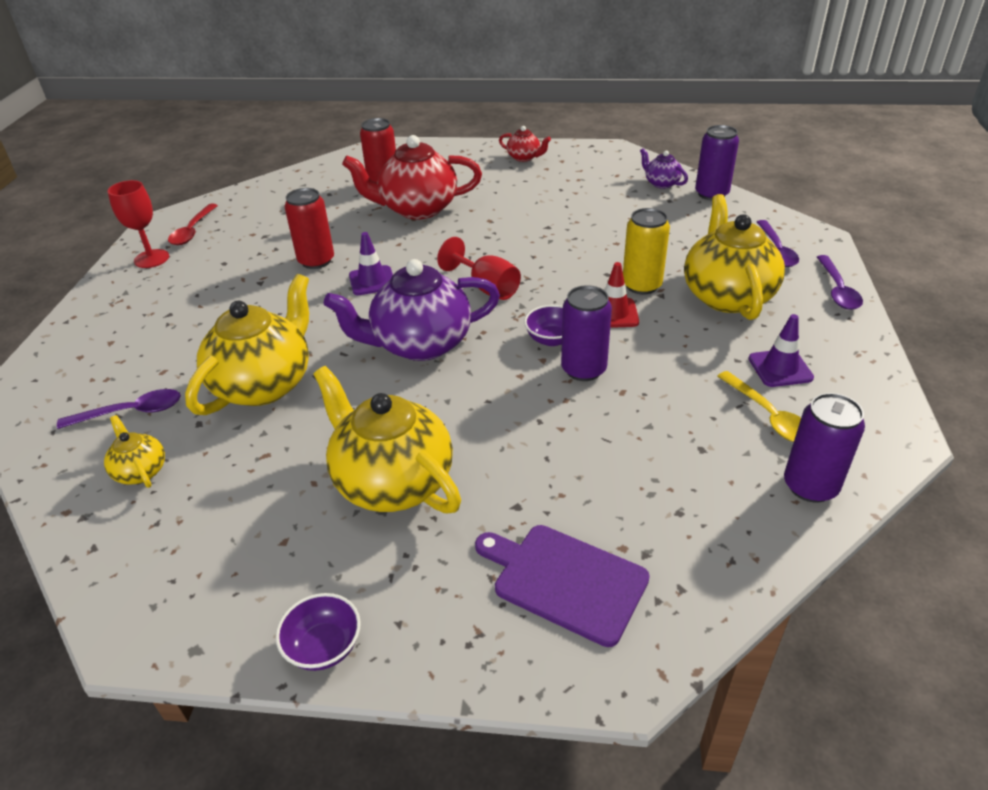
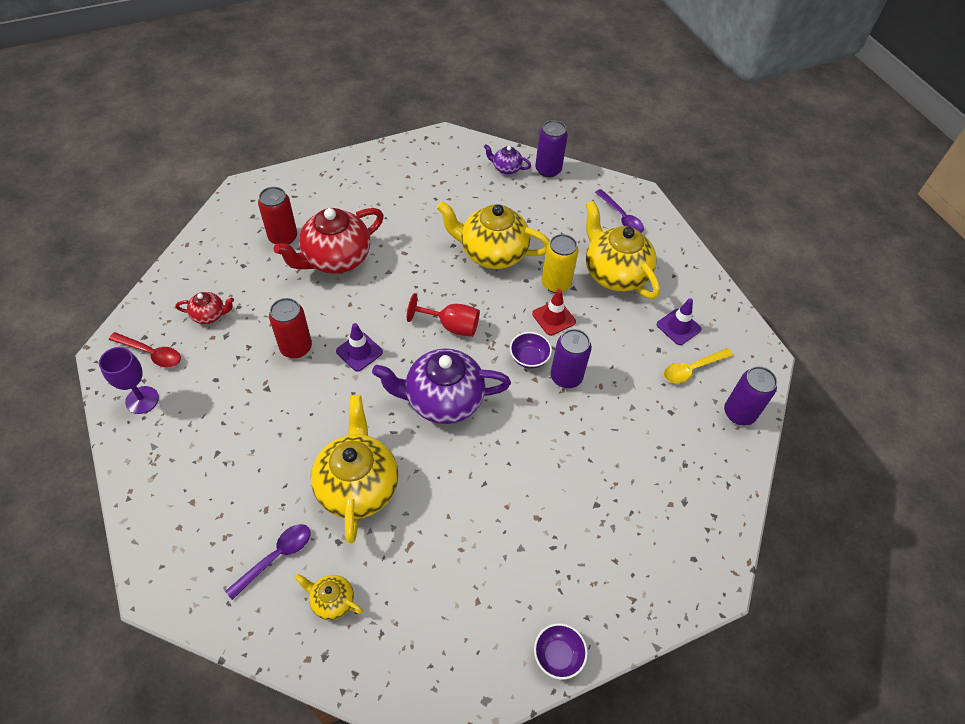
camera: 35 degrees left, 15 degrees up
red goblet [107,180,169,268] -> purple goblet [99,347,159,414]
red spoon [168,204,218,245] -> red spoon turned 45 degrees counterclockwise [109,332,181,367]
yellow teapot [313,366,461,513] -> yellow teapot moved to [437,201,550,269]
purple teapot [324,259,500,361] -> purple teapot turned 45 degrees clockwise [372,349,511,424]
purple cutting board [475,525,650,647] -> none
red teapot [499,126,551,162] -> red teapot moved to [176,292,234,324]
yellow spoon [718,371,801,442] -> yellow spoon turned 120 degrees clockwise [664,348,733,383]
purple spoon [817,255,863,310] -> none

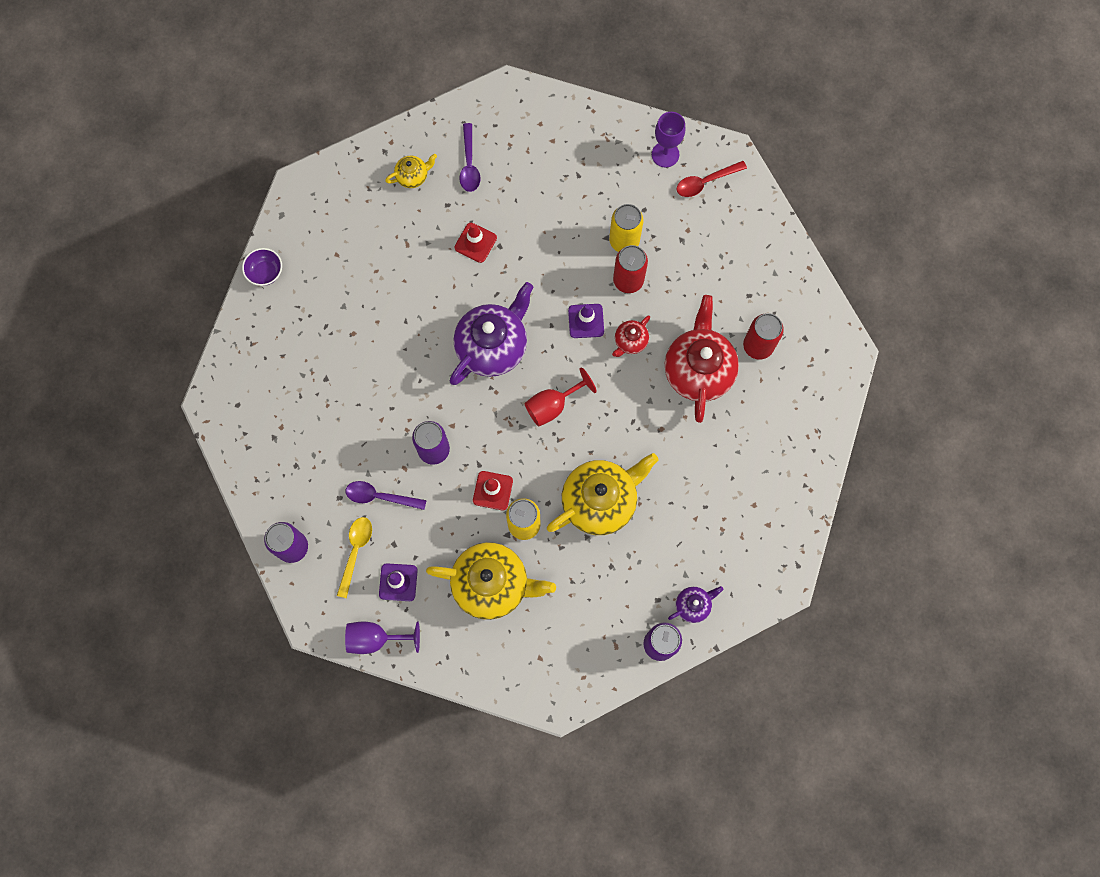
camera: 135 degrees right, 20 degrees up
red teapot [176,292,234,324] -> red teapot moved to [612,315,650,357]
yellow teapot [311,395,398,543] -> red traffic cone [455,223,497,263]
purple bowl [510,332,552,369] -> none
purple spoon [595,189,644,233] -> purple spoon moved to [346,481,427,510]
none -> purple goblet [345,621,420,654]
none -> yellow can [609,204,644,252]

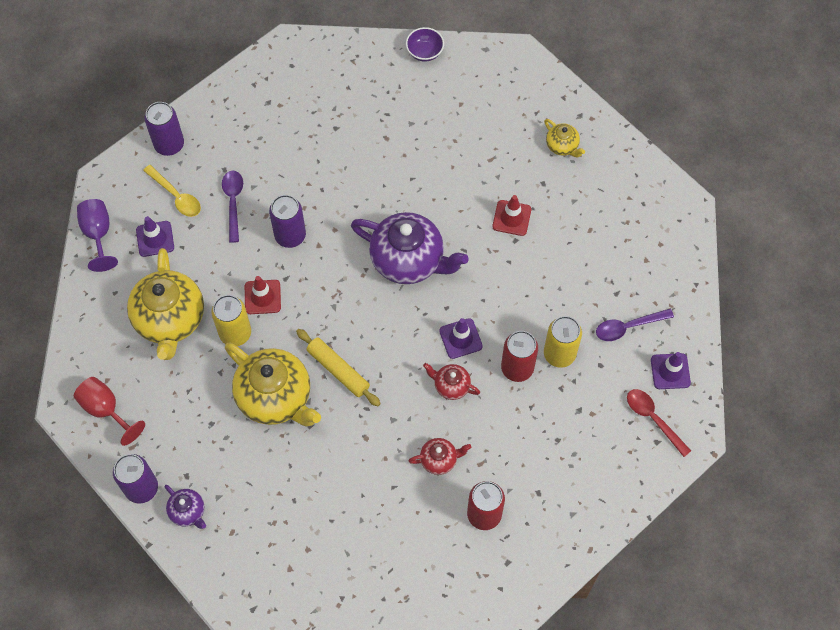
camera: 75 degrees right, 10 degrees down
yellow spoon [337,517,372,598] -> yellow spoon turned 45 degrees clockwise [143,165,201,217]
purple spoon [459,123,481,192] -> purple spoon moved to [596,309,674,341]
red goblet [524,367,597,427] -> red goblet moved to [74,377,145,446]
purple goblet [652,112,685,168] -> purple traffic cone [651,352,691,389]
red teapot [665,295,739,423] -> red teapot [408,438,471,475], size x0.47
none -> yellow rolling pin [296,329,381,406]

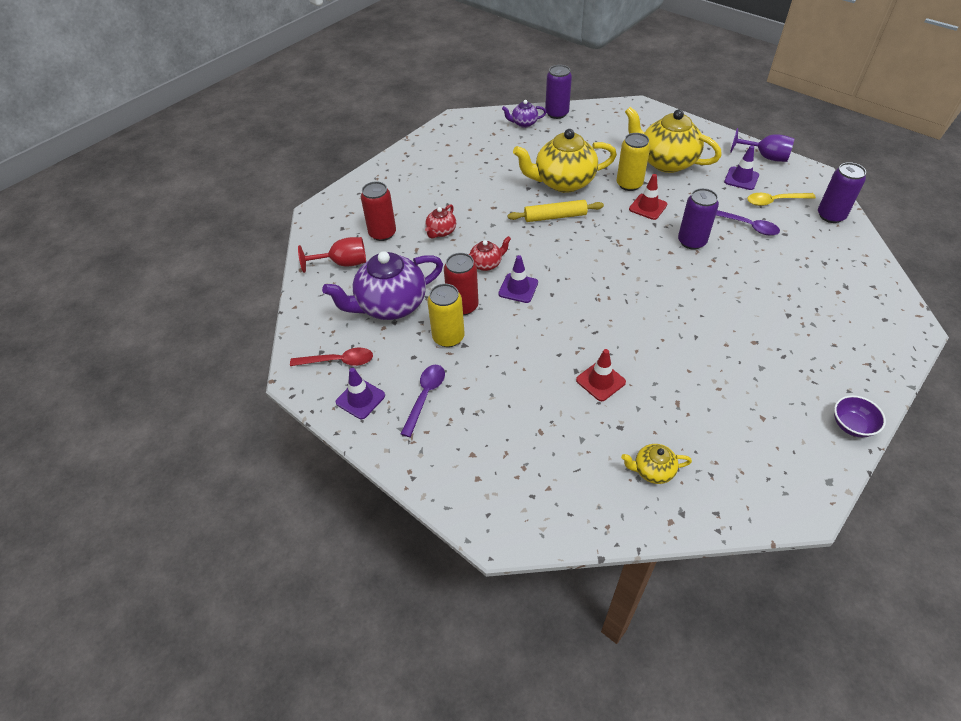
camera: 130 degrees right, 15 degrees down
red goblet [74,377,145,446] -> red goblet moved to [298,237,366,273]
purple teapot [351,212,468,284] -> purple teapot moved to [322,251,443,320]

